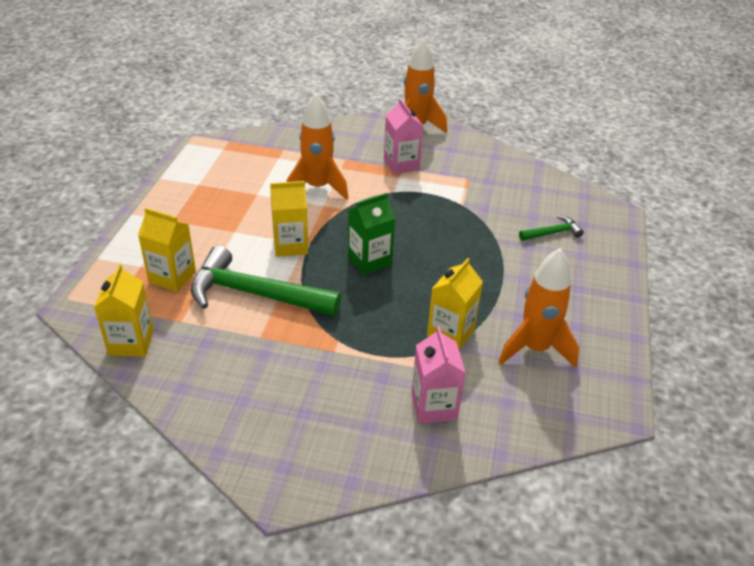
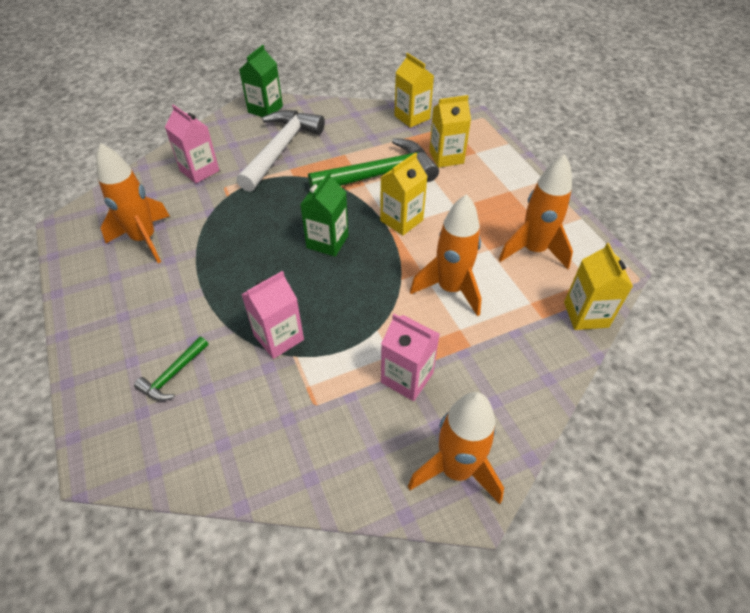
camera: 145 degrees right, 10 degrees up
yellow carton [427,258,483,349] -> yellow carton moved to [564,243,633,330]
none -> white hammer [236,110,325,192]
none -> green carton [239,45,283,117]
none -> pink carton [241,271,304,359]
none -> orange rocket [499,154,573,269]

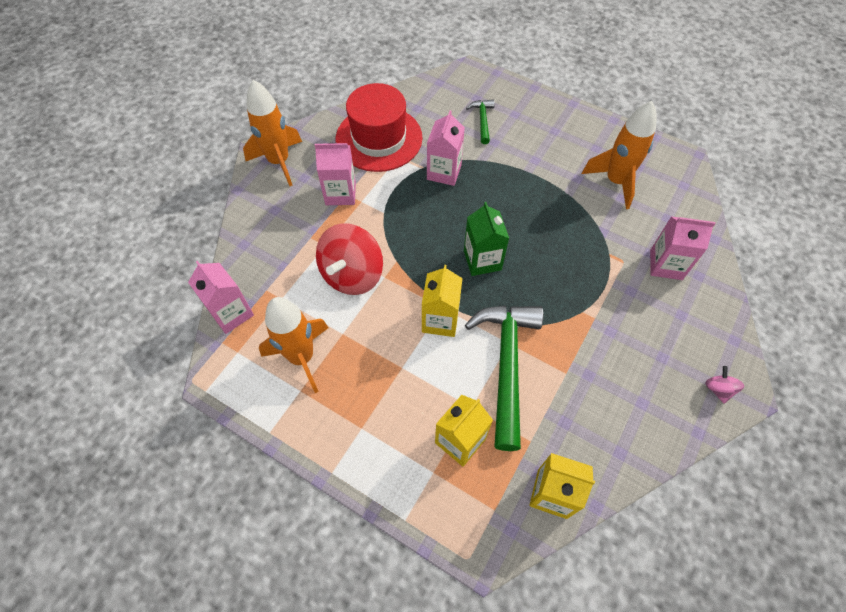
camera: 145 degrees right, 10 degrees up
white hammer [236,110,325,192] -> none
green carton [239,45,283,117] -> pink spinning top [705,366,744,403]
green hammer [308,138,439,188] -> green hammer turned 150 degrees clockwise [465,306,543,451]
orange rocket [410,194,482,316] -> red spinning top [316,223,383,295]
yellow carton [564,243,633,330] -> pink carton [188,261,254,334]
none -> red hat [336,83,423,172]

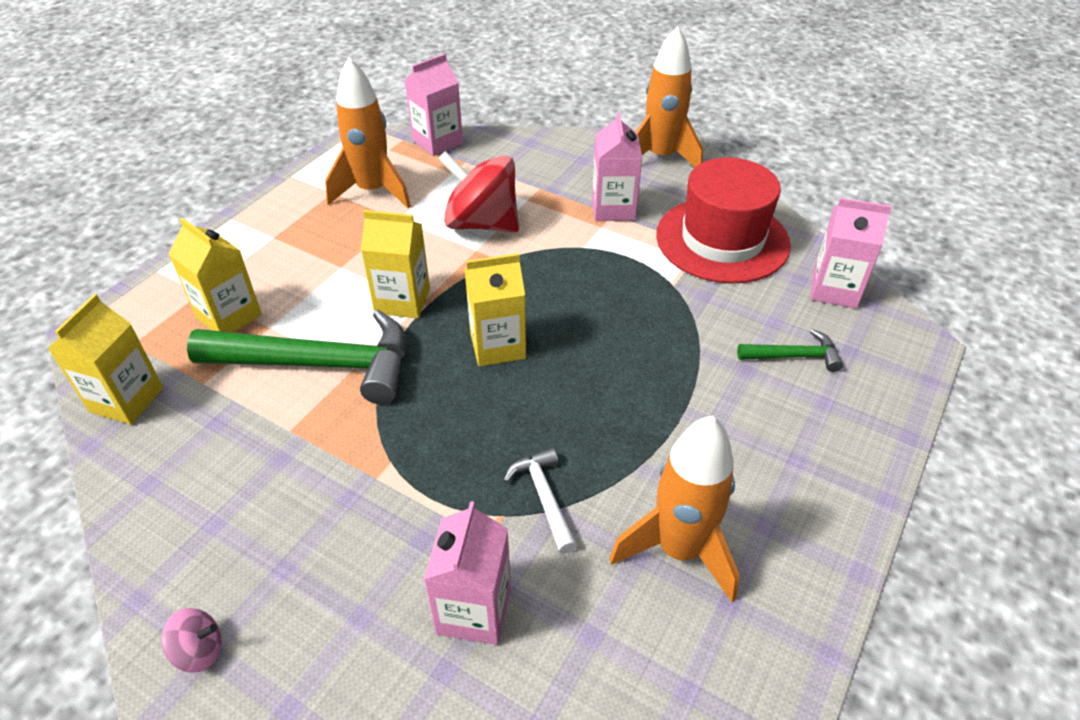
camera: 90 degrees right, 15 degrees down
pink carton [427,110,465,186] -> pink carton moved to [811,198,892,308]
green carton [464,202,509,276] -> yellow carton [465,253,526,366]
none -> white hammer [503,448,577,554]

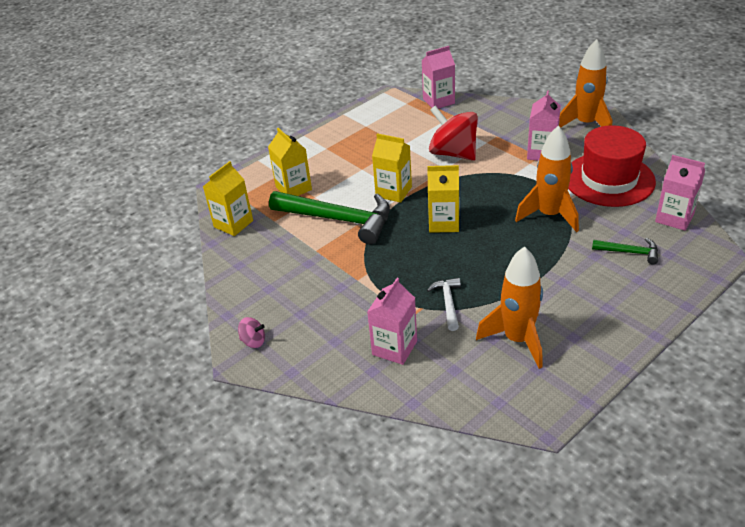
camera: 20 degrees right, 5 degrees down
orange rocket [325,57,411,208] -> orange rocket moved to [515,125,579,232]

